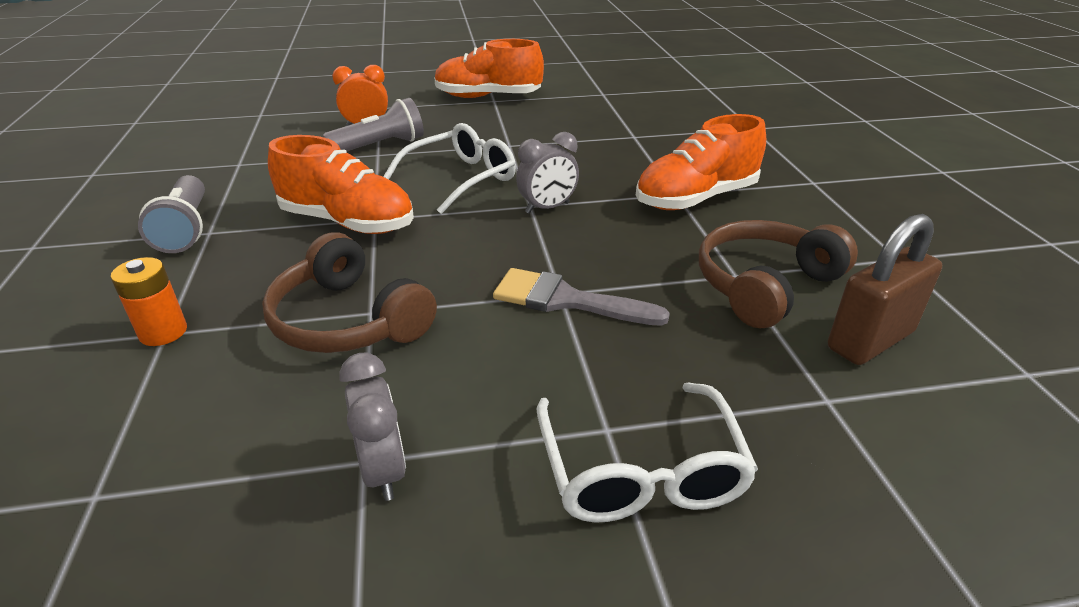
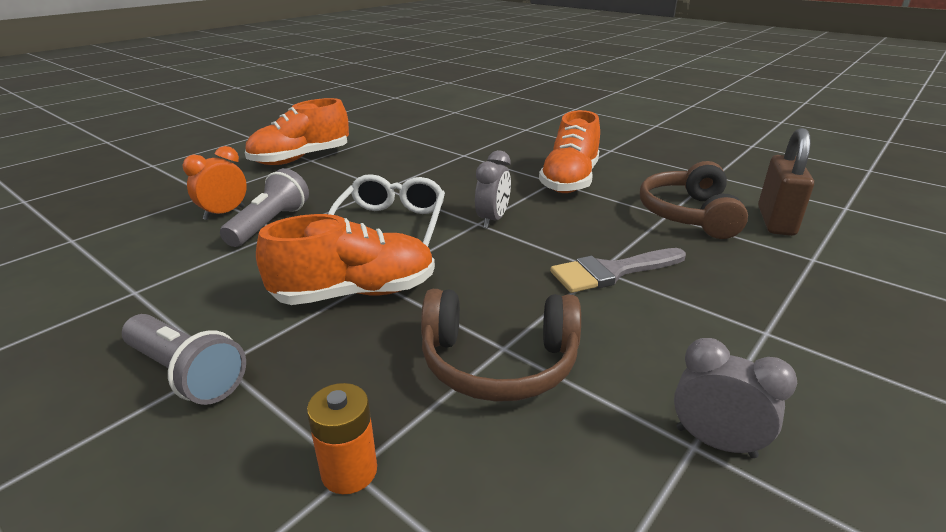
camera: 40 degrees left, 5 degrees down
white glasses [536,382,758,523] -> none

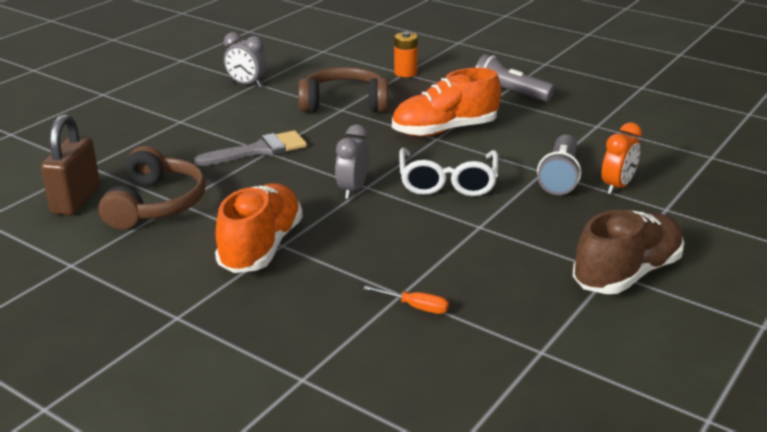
camera: 175 degrees right, 0 degrees up
orange shoe [245,98,349,165] -> brown shoe [573,209,684,294]
none -> orange screwdriver [363,286,449,314]

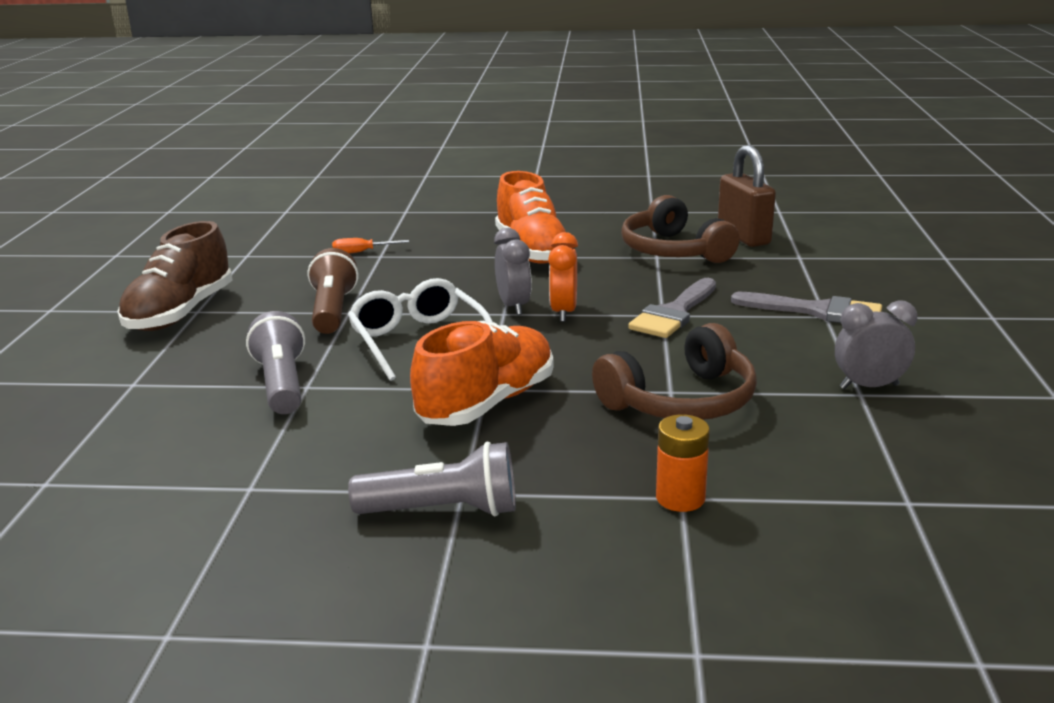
camera: 150 degrees right, 5 degrees down
orange clock [602,122,642,194] -> orange clock moved to [548,232,578,322]
none -> brown flashlight [308,248,358,334]
none -> grey brush [731,292,882,323]

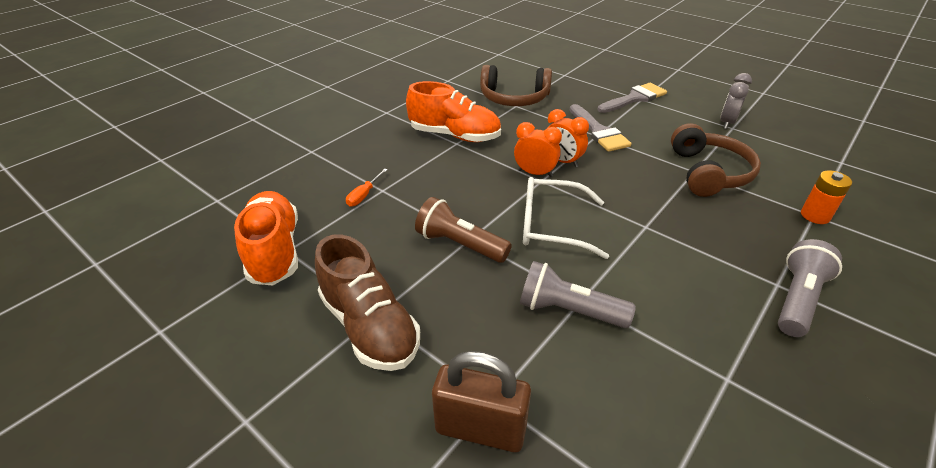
camera: 55 degrees left, 15 degrees up
orange shoe [410,320,554,426] -> orange shoe moved to [234,191,298,285]
grey clock [494,228,532,315] -> orange clock [514,122,562,177]
brown padlock [718,145,776,247] -> brown padlock moved to [432,351,531,453]

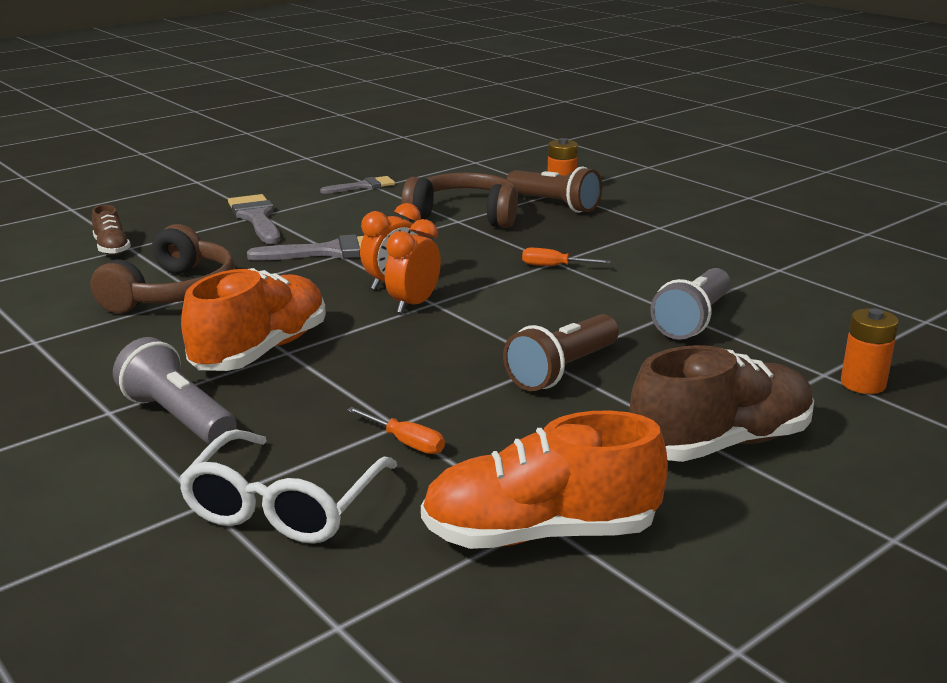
camera: 80 degrees left, 15 degrees down
brown padlock [432,351,531,453] -> orange battery [841,308,899,394]
white glasses [523,177,609,259] -> white glasses moved to [178,429,397,544]
grey clock [720,73,752,129] -> grey brush [320,176,395,194]
grey flashlight [778,239,842,337] -> grey flashlight moved to [113,337,237,445]
none -> brown shoe [92,205,131,255]
none -> brown flashlight [506,166,602,213]
none -> orange screwdriver [522,248,611,266]

